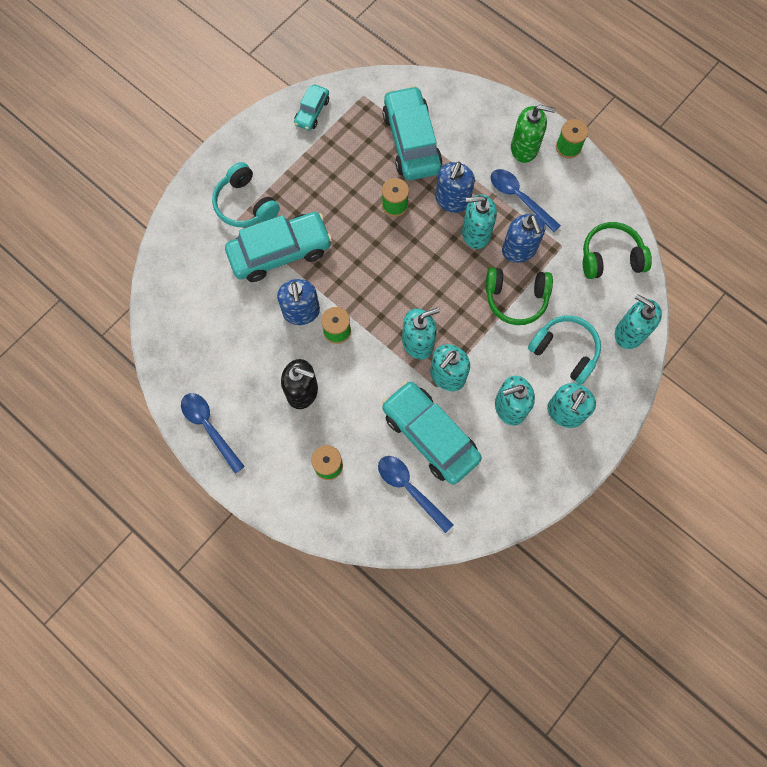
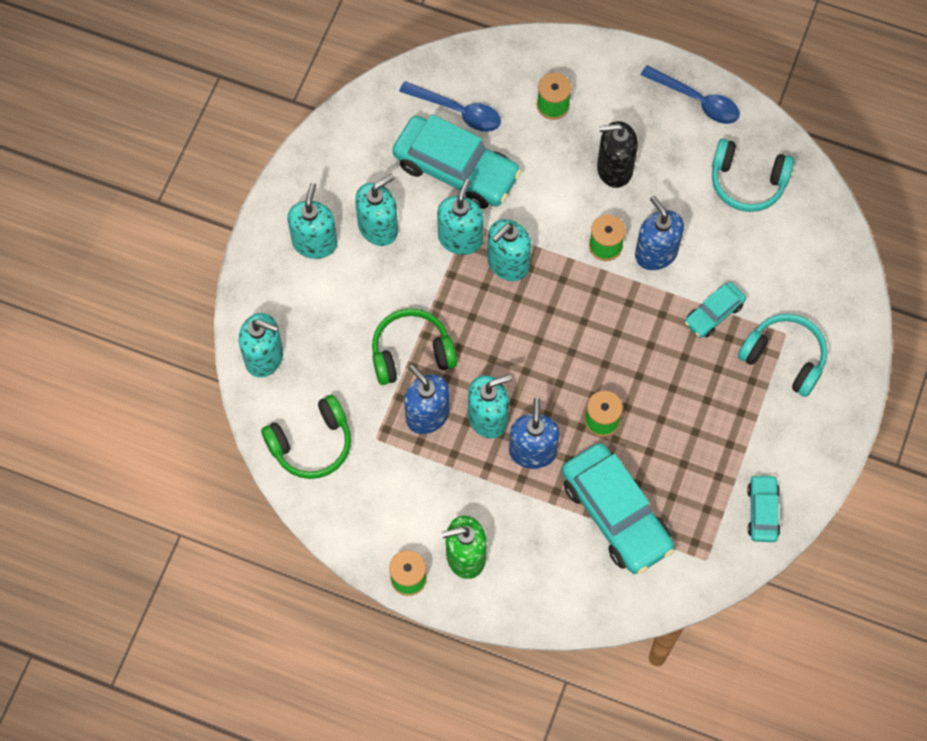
camera: 160 degrees right, 5 degrees down
turquoise car [225,212,332,282] -> turquoise car [685,282,746,338], size x0.51
blue spoon [491,169,561,232] -> none
turquoise headphones [528,315,601,384] -> turquoise headphones moved to [712,139,794,212]

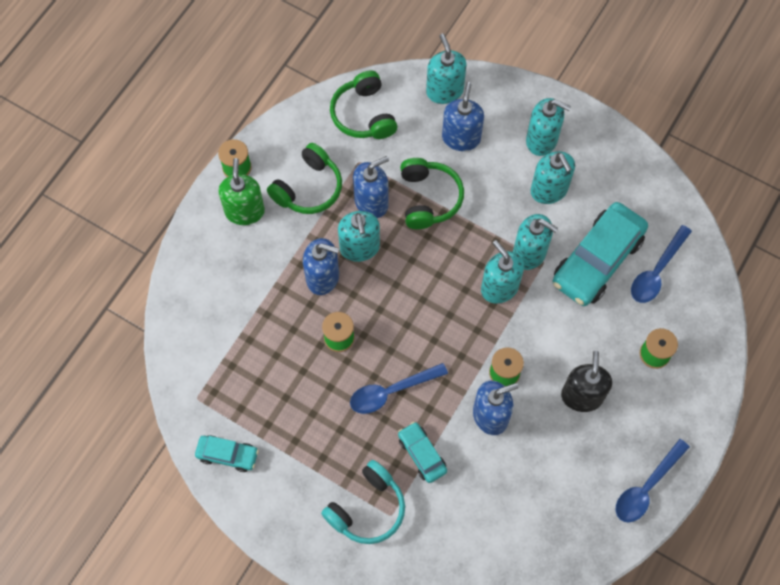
camera: 100 degrees right, 0 degrees up
turquoise soap dispenser [239,313,283,378] -> turquoise soap dispenser turned 135 degrees clockwise [426,34,467,104]
turquoise car [562,443,674,574] -> none
turquoise headphones [712,139,794,212] -> none
none -> green headphones [267,143,342,214]
none -> blue spoon [350,363,448,414]
none -> blue soap dispenser [442,82,484,151]

